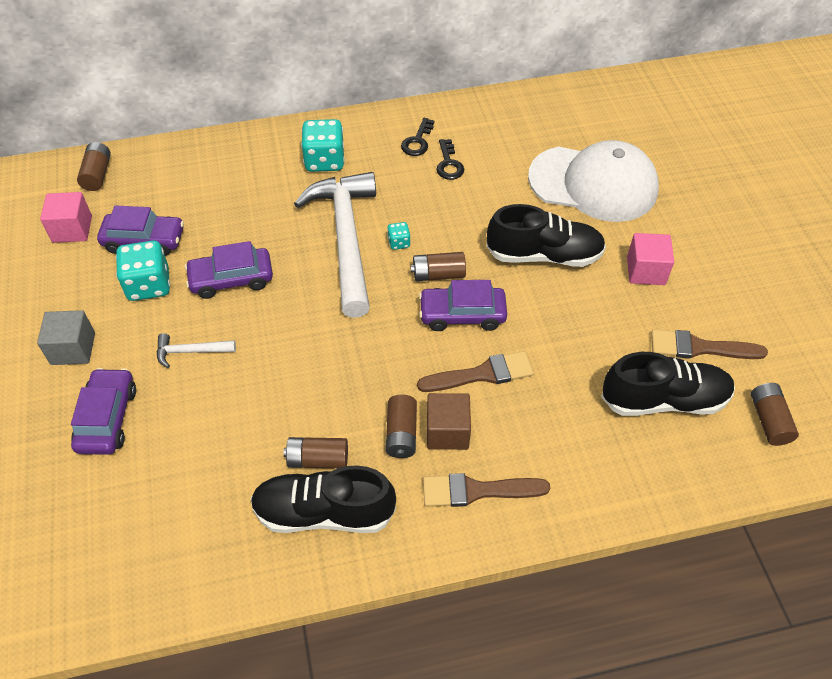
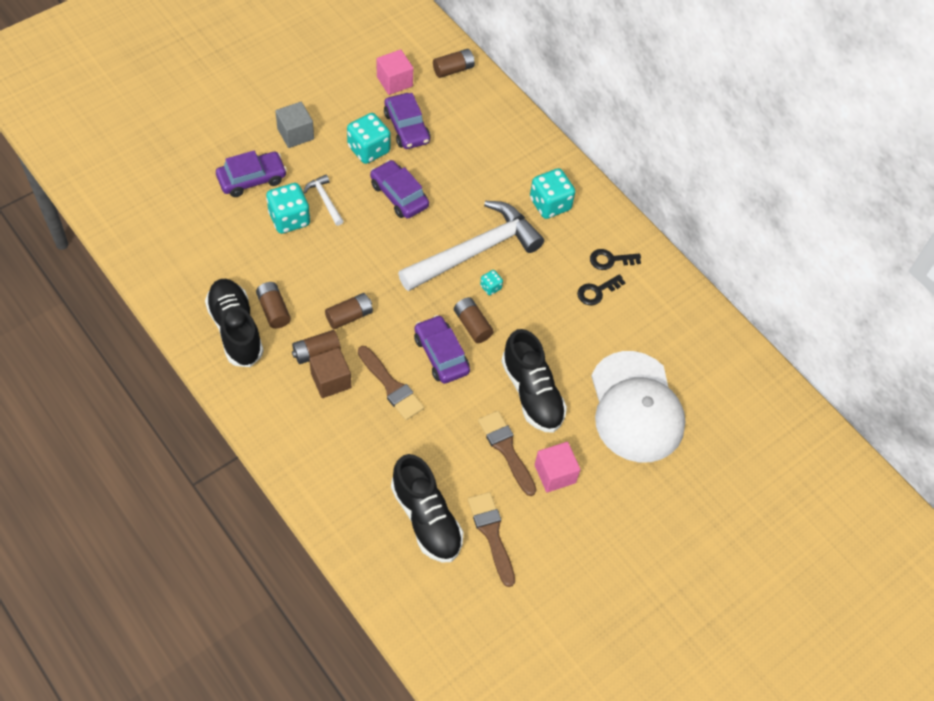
camera: 60 degrees right, 5 degrees up
brown brush [423,473,550,507] -> brown brush moved to [478,411,537,496]
brown battery [751,383,799,446] -> brown battery moved to [325,293,373,329]
none -> turquoise dice [266,183,310,234]

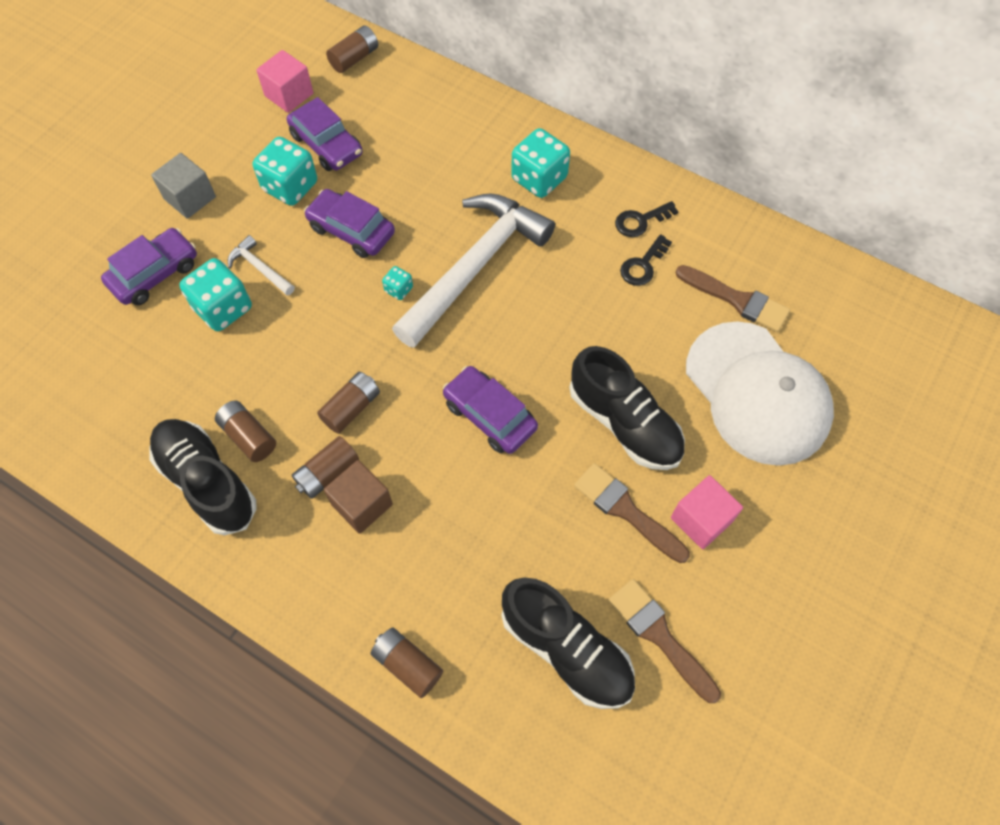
camera: 15 degrees left, 5 degrees up
brown brush [358,346,424,420] -> brown brush moved to [675,265,790,332]
brown battery [454,297,494,343] -> brown battery moved to [371,627,443,698]
turquoise dice [480,270,503,295] -> turquoise dice moved to [382,266,413,300]

